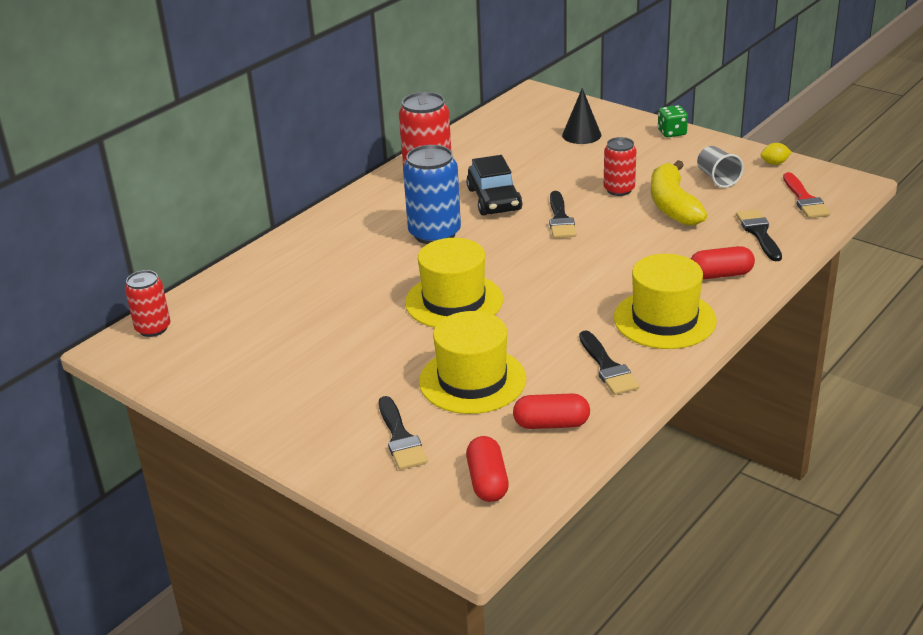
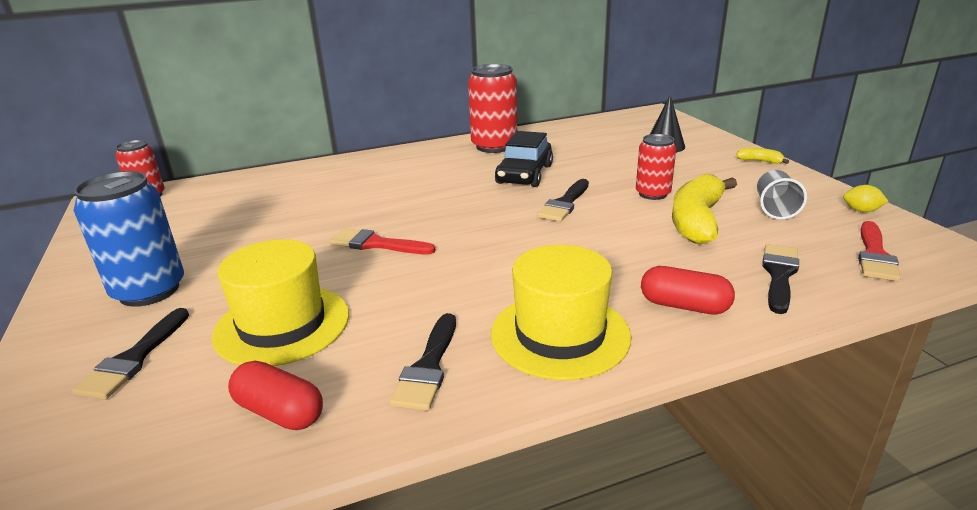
camera: 30 degrees right, 5 degrees down
blue can [403,145,461,244] -> blue can moved to [73,171,184,307]
yellow hat [405,238,503,328] -> red brush [330,229,436,254]
red capsule [466,436,509,502] -> none
green dice [658,105,688,137] -> yellow banana [736,148,789,164]

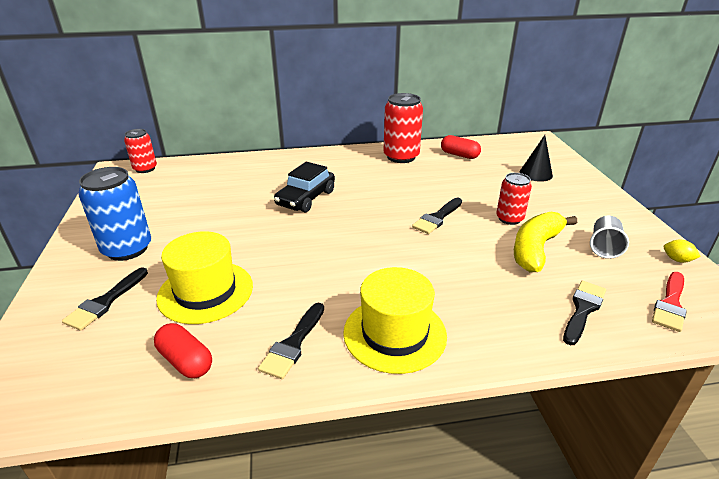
camera: 10 degrees right, 5 degrees up
red brush [330,229,436,254] -> none
black car [495,131,553,187] -> black car moved to [274,162,335,212]
red capsule [641,266,735,315] -> red capsule moved to [441,135,481,159]
yellow banana [736,148,789,164] -> none

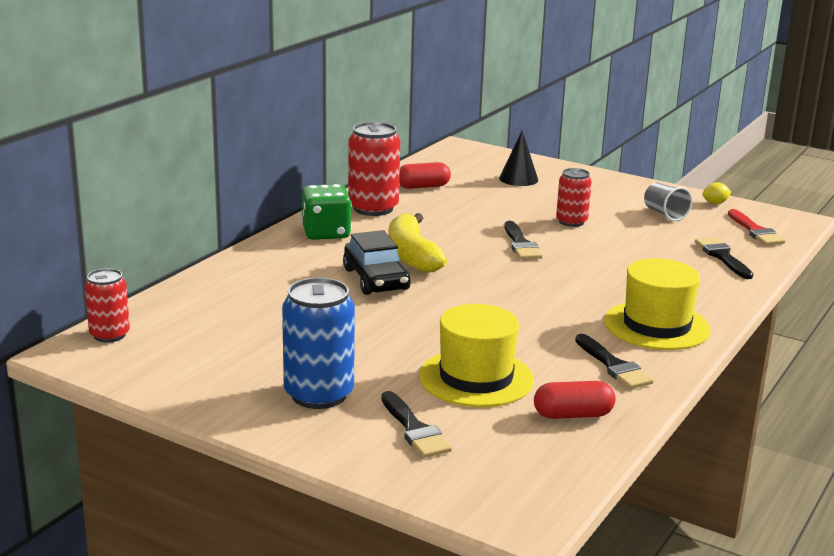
camera: 50 degrees left, 10 degrees down
yellow banana [514,212,577,272] -> yellow banana moved to [389,213,447,273]
none -> green dice [301,184,352,240]

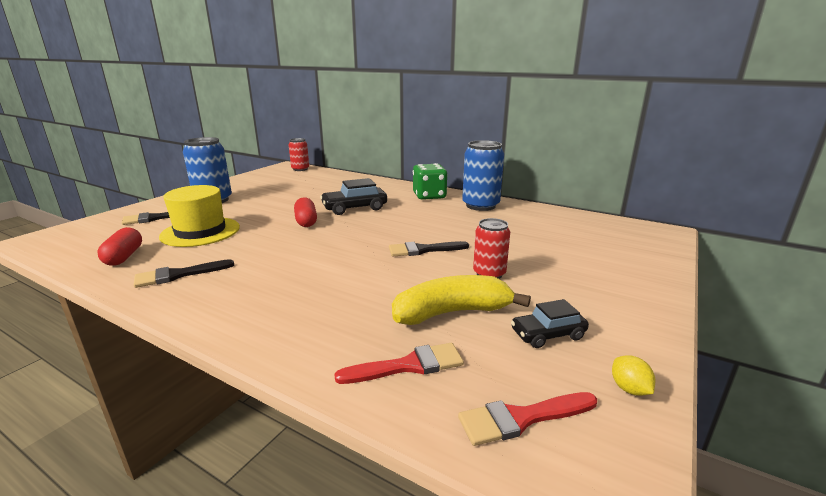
camera: 90 degrees right, 0 degrees up
red can [348,122,400,216] -> blue can [462,140,504,211]
yellow banana [389,213,447,273] -> yellow banana moved to [392,275,531,325]
red capsule [399,162,451,189] -> red capsule moved to [294,197,317,227]
black cone [499,131,538,186] -> none
yellow hat [604,258,711,350] -> none
grey cup [644,183,692,221] -> black car [511,299,589,348]
black brush [695,237,753,279] -> red brush [334,343,464,384]

